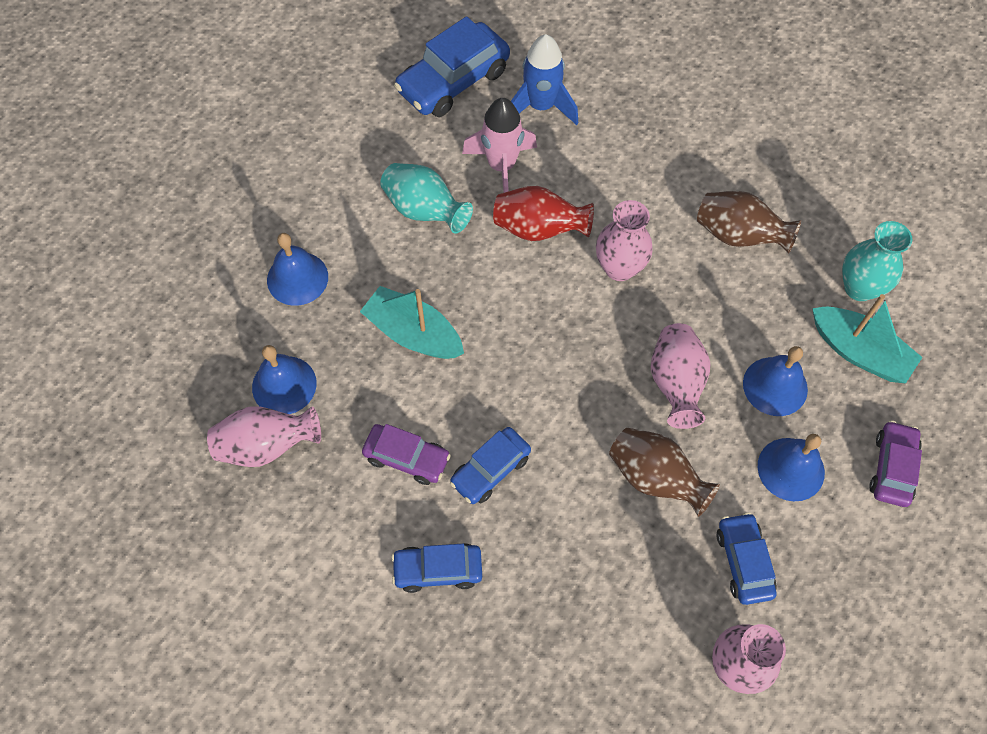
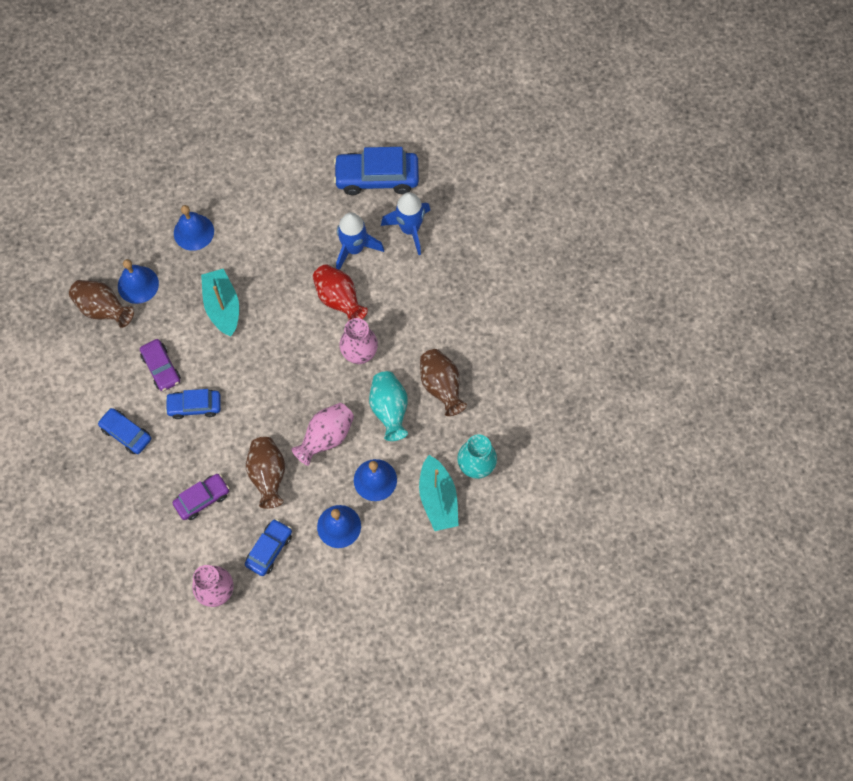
camera: 40 degrees right, 5 degrees up
pink vase [207,406,321,467] -> brown vase [69,280,134,328]
turquoise vase [380,163,473,234] -> turquoise vase moved to [369,371,408,441]
pink rocket [462,98,537,193] -> blue rocket [336,212,384,270]
purple car [869,420,922,507] -> purple car moved to [173,474,230,520]

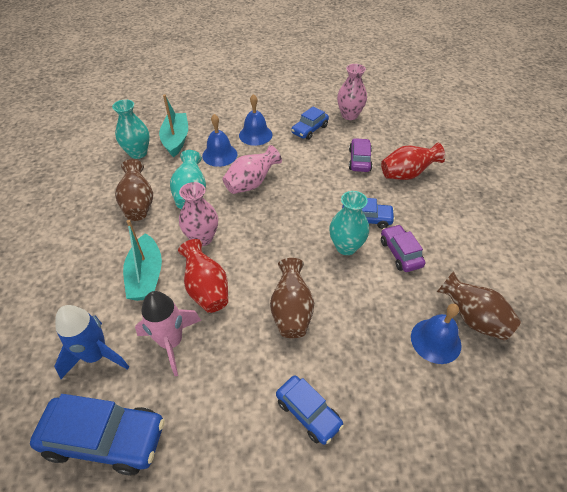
camera: 170 degrees left, 20 degrees down
blue car [98,408,151,454] -> blue car moved to [276,375,344,445]
purple car [173,474,230,520] -> purple car turned 120 degrees clockwise [349,138,372,172]
blue bell [174,205,214,251] -> none
turquoise boat [201,269,239,337] -> turquoise boat moved to [123,220,162,301]
brown vase [246,437,285,509] -> brown vase moved to [270,258,314,338]
blue rocket [336,212,384,270] -> pink rocket [135,291,201,376]
none -> turquoise vase [329,191,369,255]
none -> red vase [381,143,445,180]

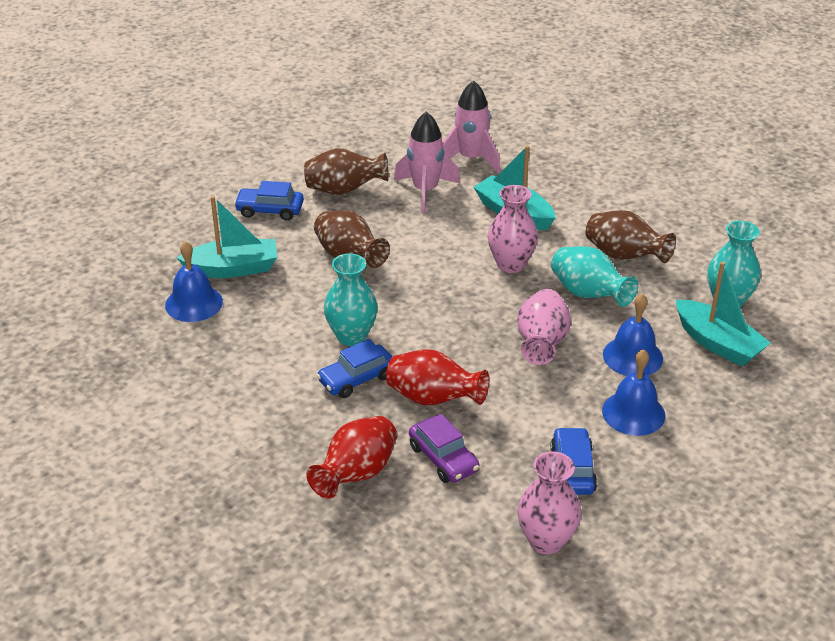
camera: 140 degrees right, 10 degrees down
blue car [30,394,165,475] -> none
blue rocket [54,305,129,379] -> pink rocket [443,80,500,173]
red vase [178,239,228,313] -> red vase moved to [386,349,489,405]
purple car [381,224,425,272] -> none
brown vase [437,271,521,341] -> brown vase moved to [304,148,389,195]
none -> turquoise boat [177,196,277,278]

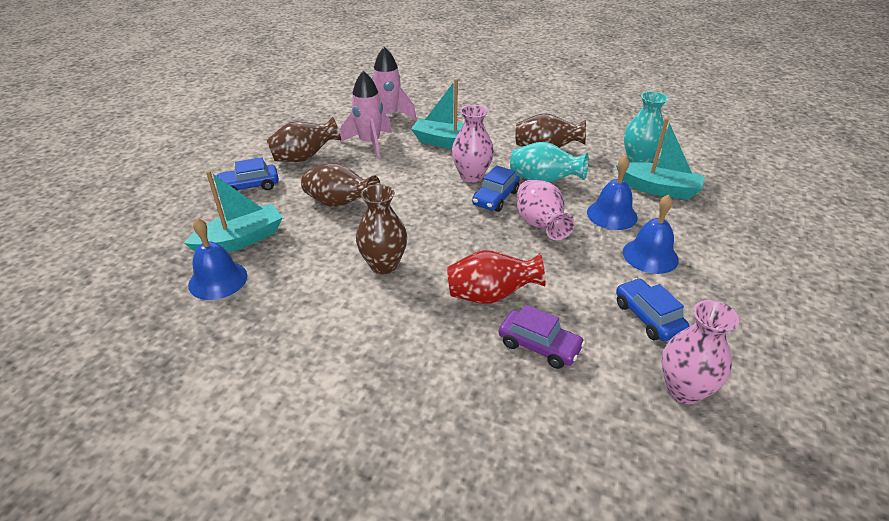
camera: 25 degrees left, 0 degrees up
red vase [306,416,397,499] -> none
blue car [316,339,393,398] -> blue car moved to [472,165,520,212]
turquoise vase [324,253,378,346] -> brown vase [356,184,407,274]

